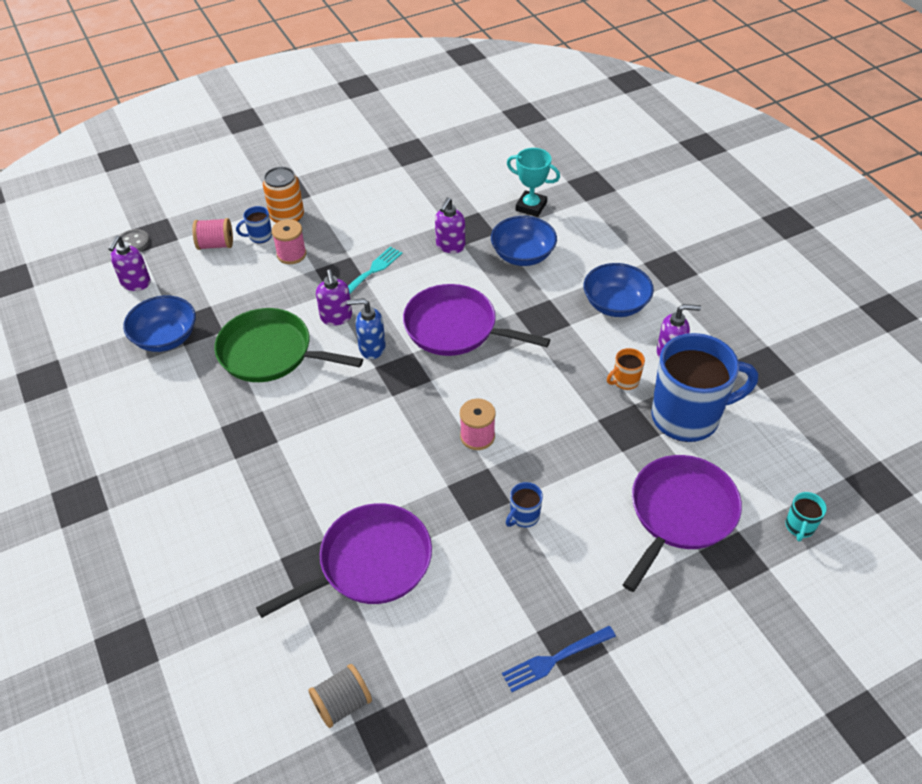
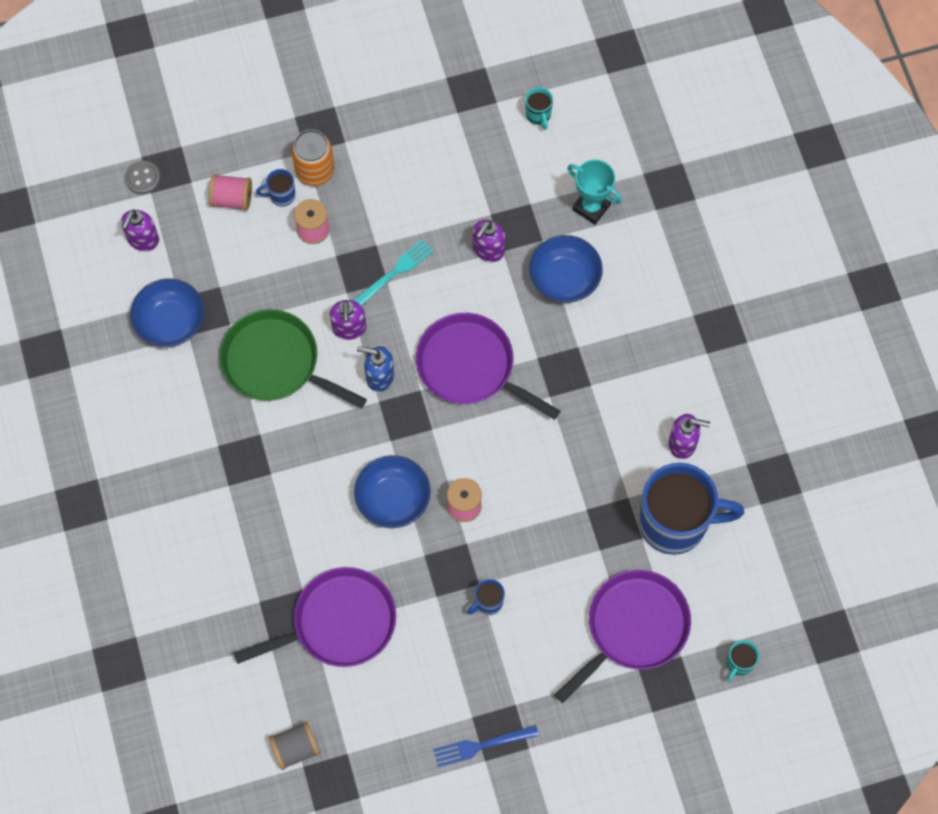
camera: 10 degrees right, 20 degrees up
blue bowl [584,263,654,317] -> blue bowl moved to [354,455,431,528]
orange mug [607,348,645,390] -> none
none -> turquoise mug [525,87,553,130]

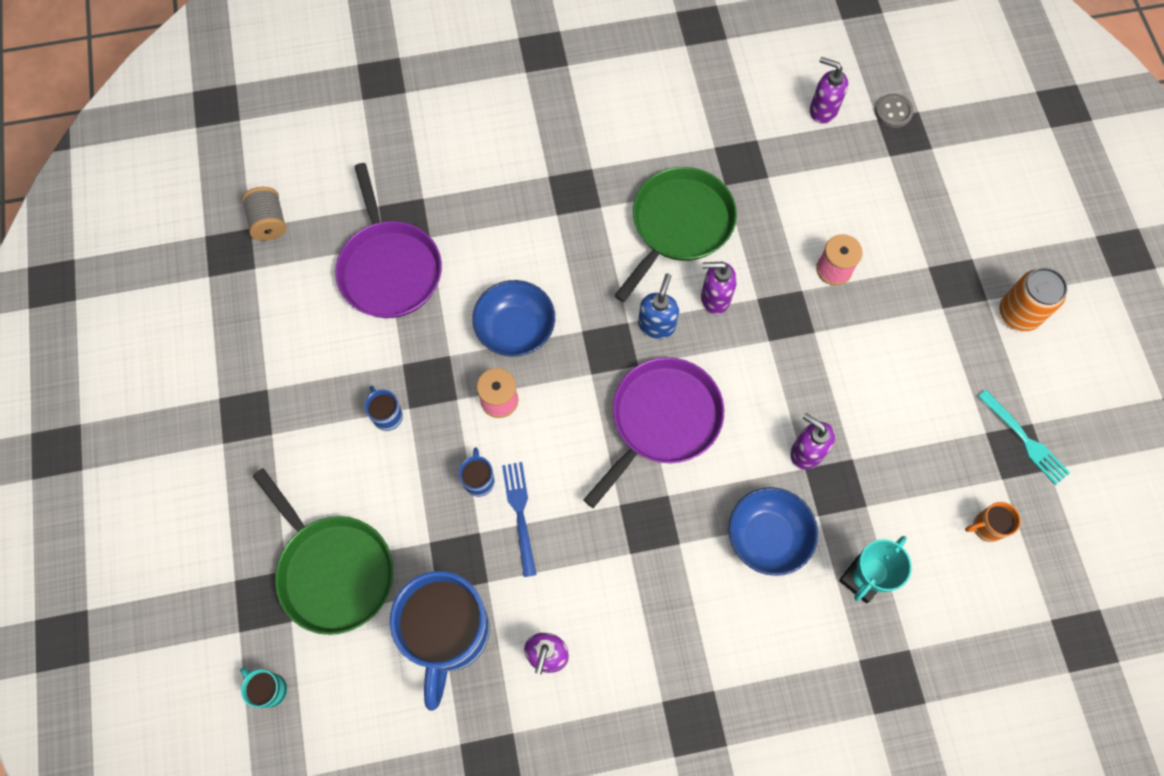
camera: 95 degrees right, 0 degrees up
blue bowl [130,278,204,347] -> none
pink spool [209,174,252,210] -> none
blue mug [256,169,295,207] -> blue mug moved to [458,448,494,497]
orange can [291,129,334,186] -> orange can moved to [999,268,1068,331]
turquoise fork [353,239,434,306] -> turquoise fork moved to [978,390,1070,485]
blue fork [433,725,539,767] -> blue fork moved to [502,462,536,577]
turquoise mug [525,87,553,130] -> orange mug [965,502,1021,542]
purple pan [554,570,691,703] -> green pan [253,468,393,635]

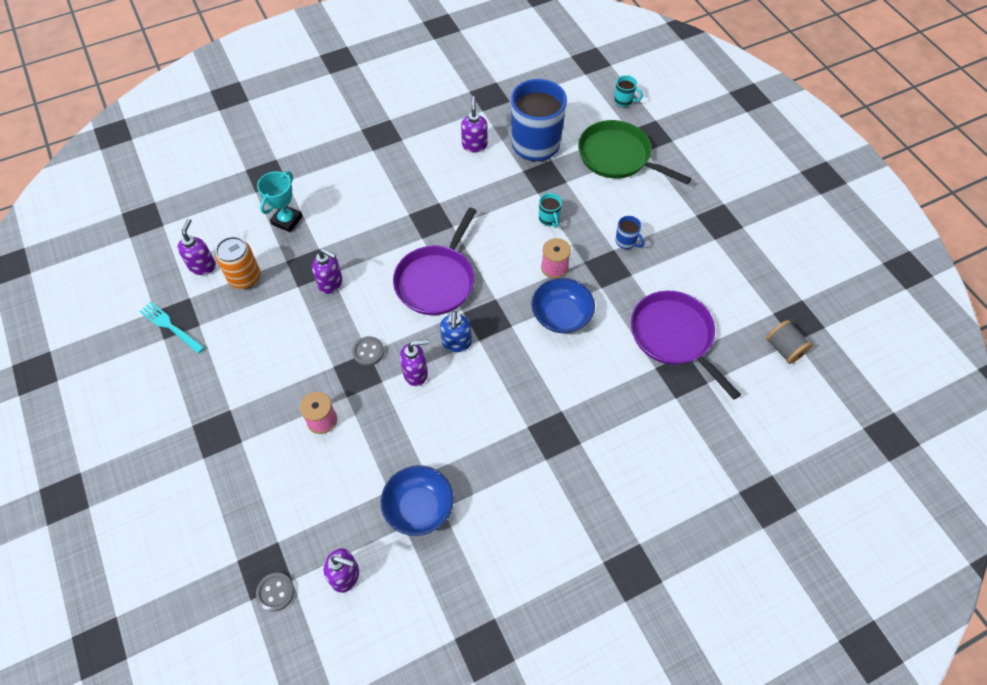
camera: 165 degrees right, 10 degrees down
blue mug [458,448,494,497] -> turquoise mug [539,193,562,228]
blue fork [502,462,536,577] -> none
green pan [614,167,737,302] -> none
blue bowl [728,487,818,576] -> blue bowl moved to [381,465,454,536]
orange mug [965,502,1021,542] -> purple soap dispenser [177,219,216,275]
orange can [999,268,1068,331] -> orange can moved to [215,237,261,289]
none -> grey button [352,336,384,366]

